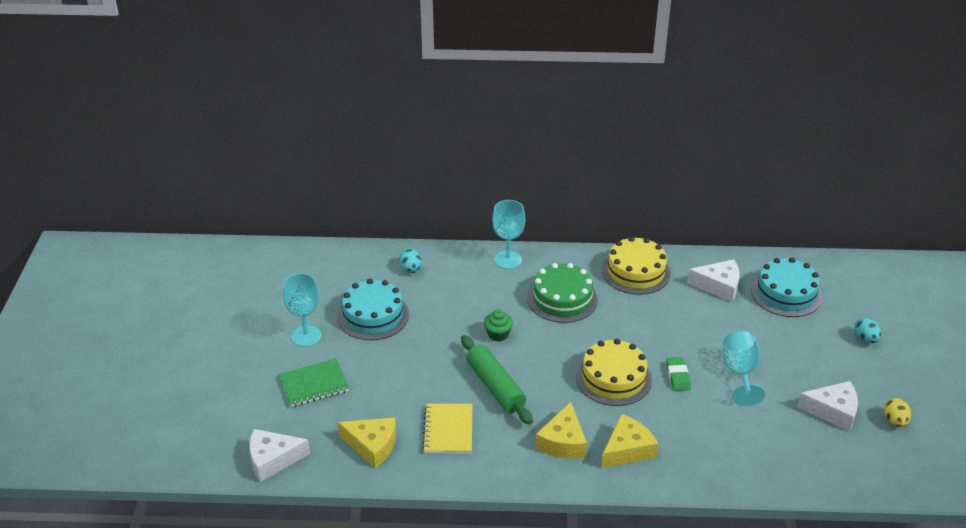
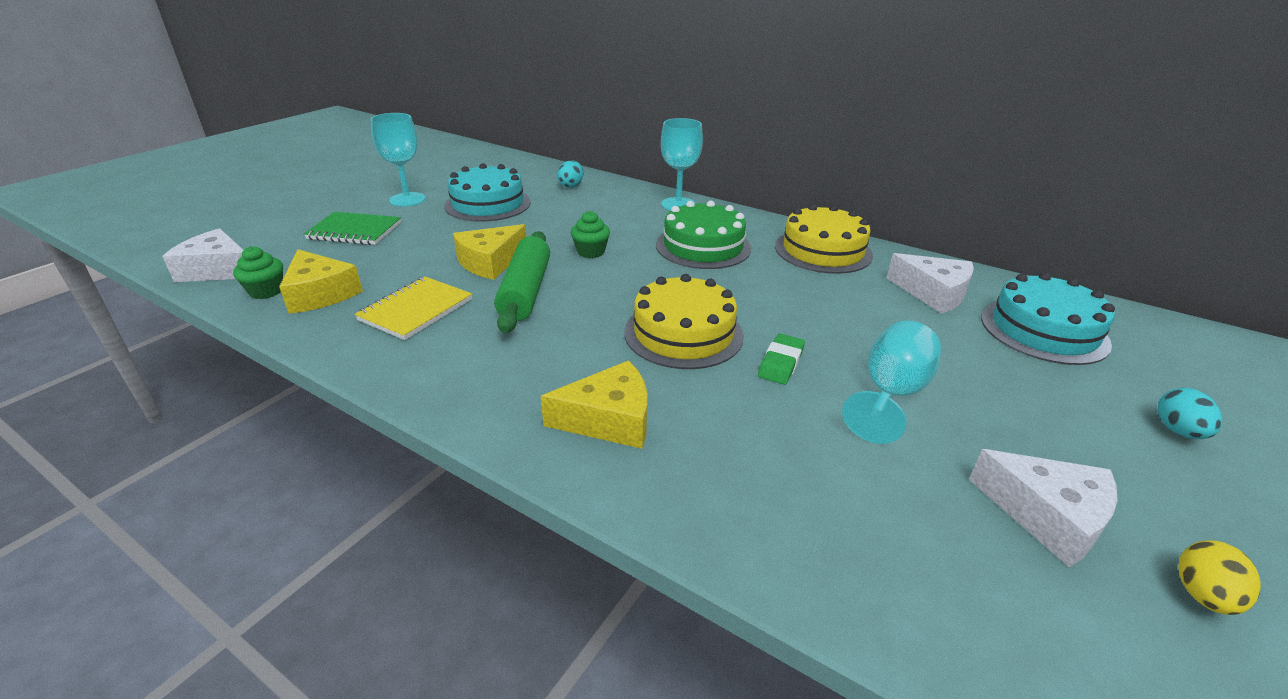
camera: 30 degrees right, 5 degrees down
yellow cheese [535,402,587,459] -> yellow cheese moved to [453,224,526,280]
none -> green cupcake [233,246,283,299]

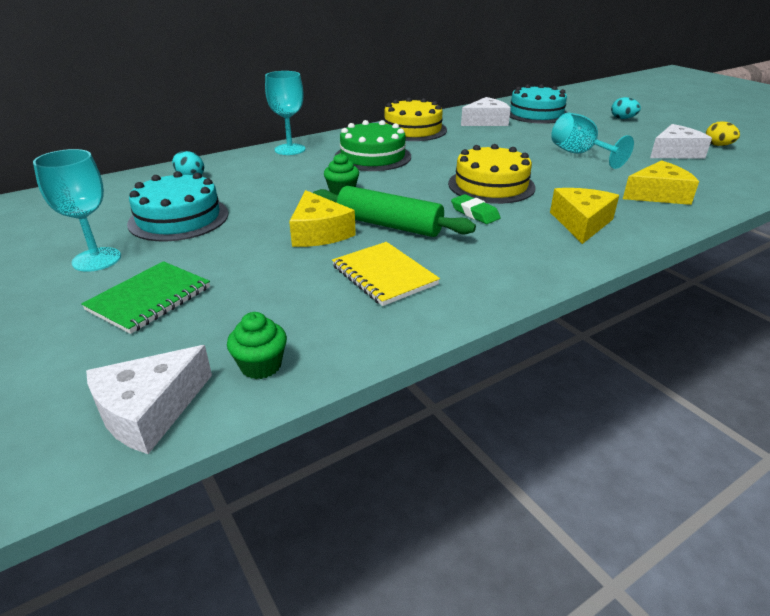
camera: 65 degrees left, 0 degrees up
yellow cheese [279,249,363,314] -> yellow cheese moved to [623,160,699,205]
green eraser [758,334,805,385] -> green eraser moved to [451,194,501,224]

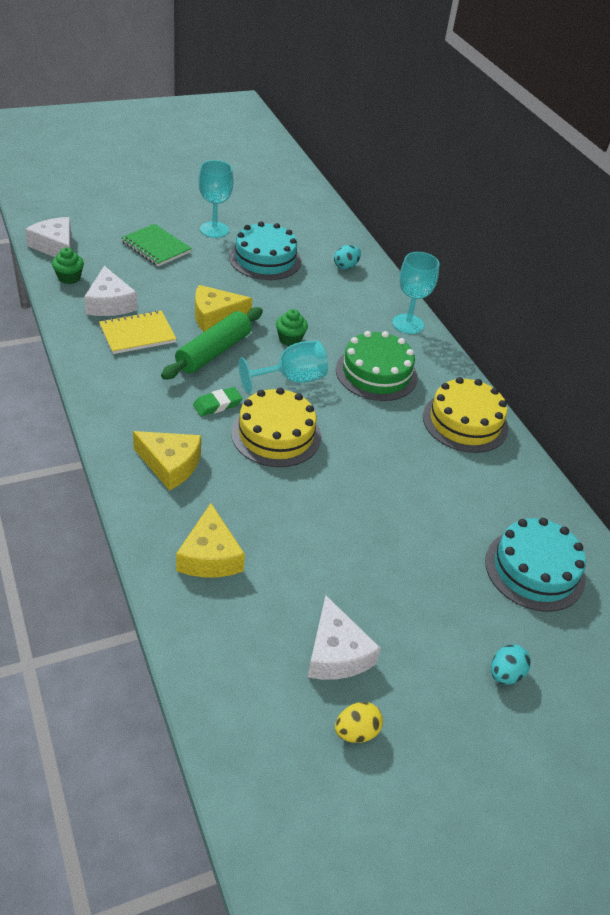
camera: 95 degrees right, 10 degrees up
white cheese [461,97,511,126] -> white cheese moved to [84,266,138,316]
turquoise goblet [551,113,634,169] -> turquoise goblet moved to [238,341,328,393]

